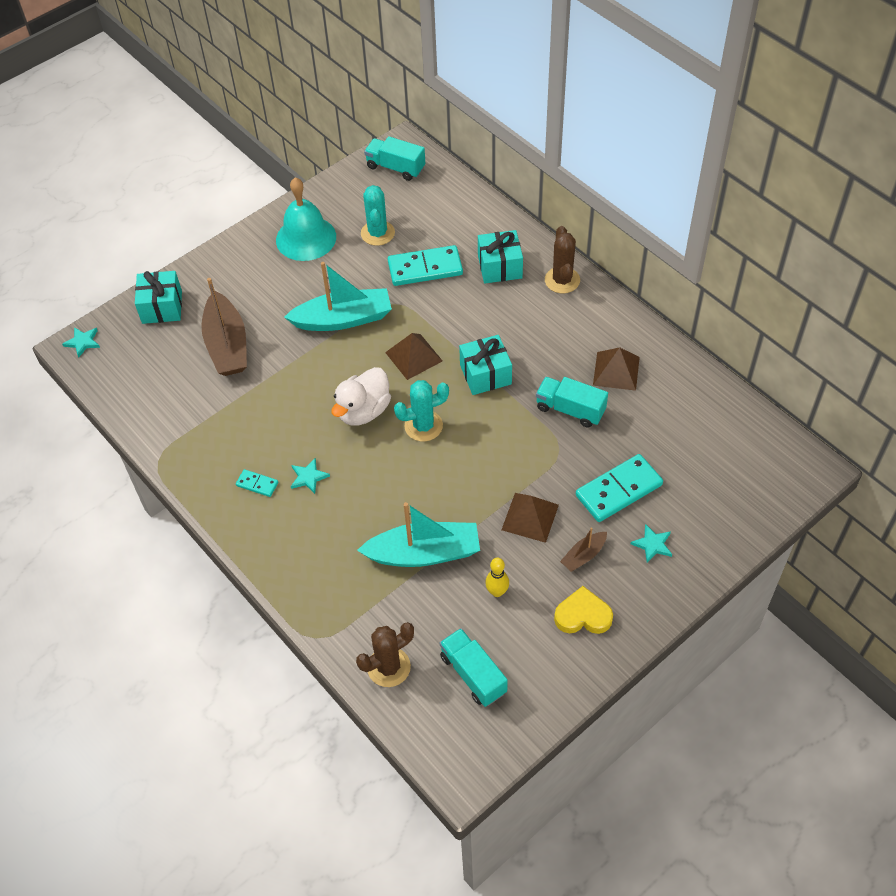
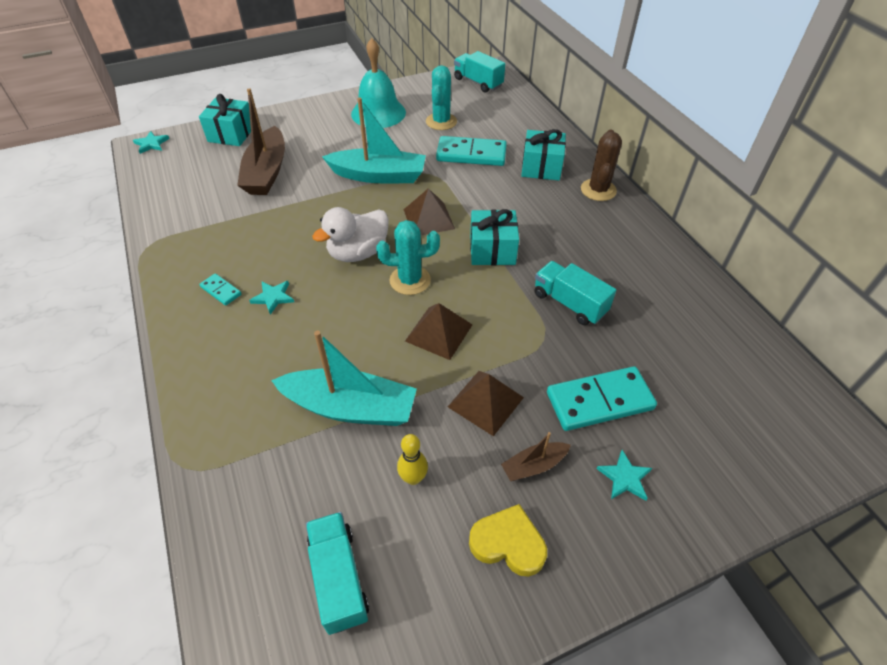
camera: 15 degrees right, 5 degrees down
brown cactus [356,622,414,687] -> none
brown pyramid [593,347,640,391] -> brown pyramid moved to [405,303,472,360]

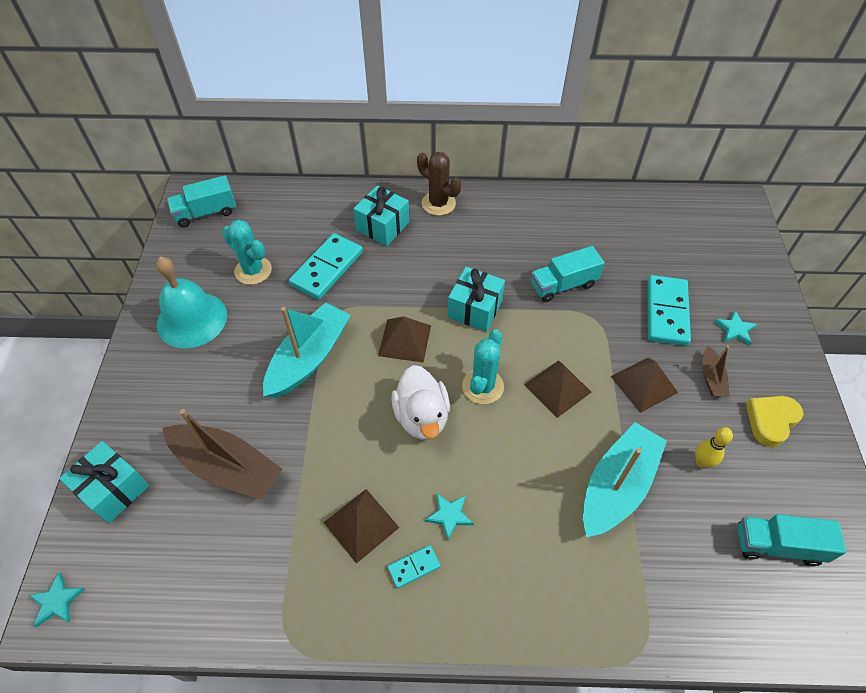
camera: 65 degrees left, 5 degrees up
none -> brown pyramid [324,489,400,564]

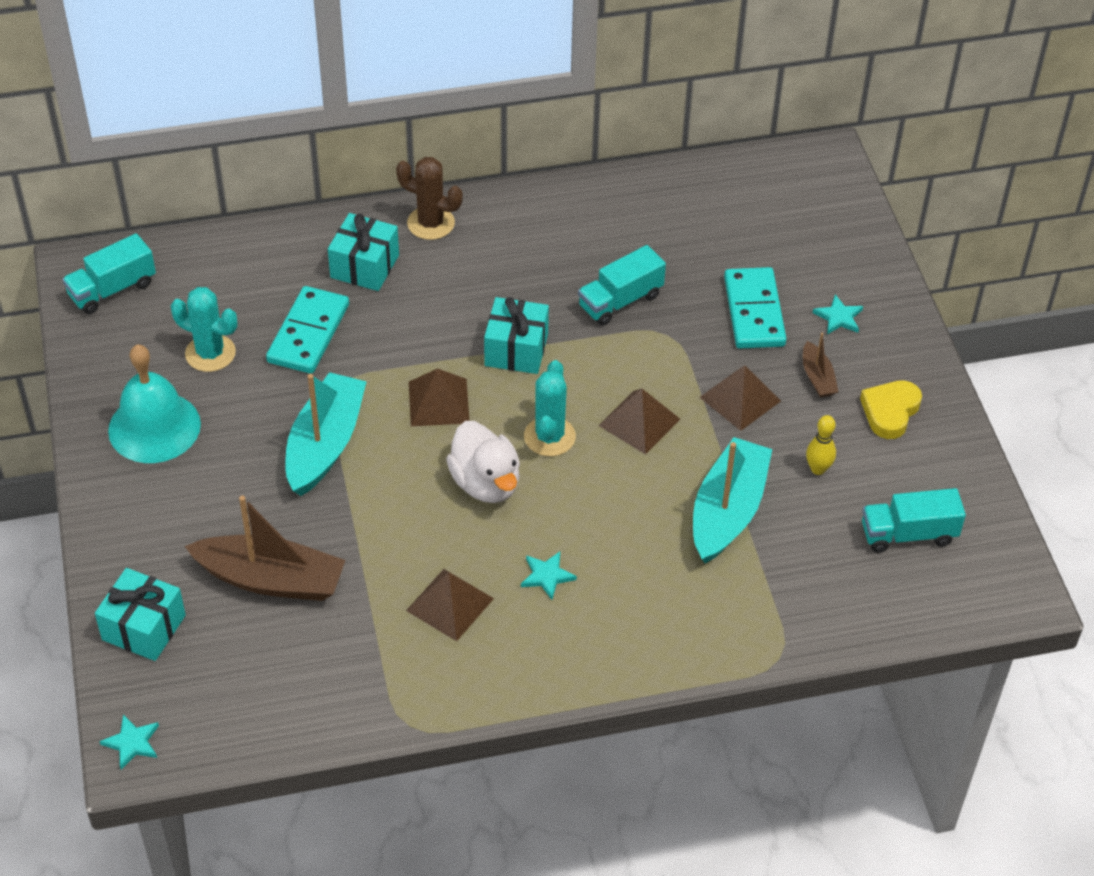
camera: 15 degrees left, 5 degrees down
turquoise domino [387,545,441,589] -> none

